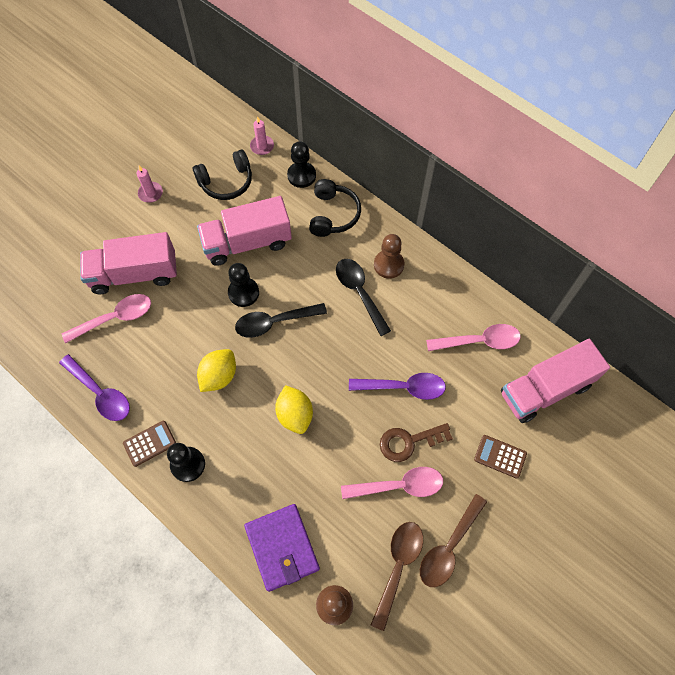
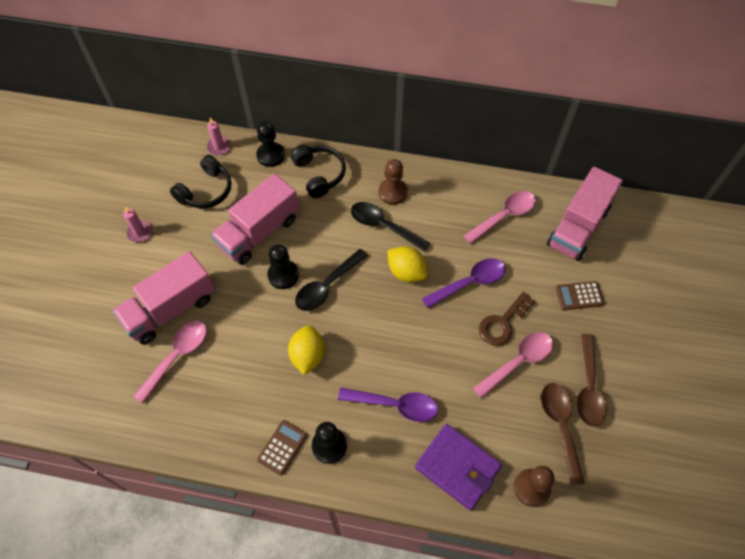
camera: 30 degrees left, 5 degrees down
purple spoon [59,354,130,421] -> purple spoon moved to [338,388,438,422]
yellow lemon [275,385,313,434] -> yellow lemon moved to [387,246,428,282]

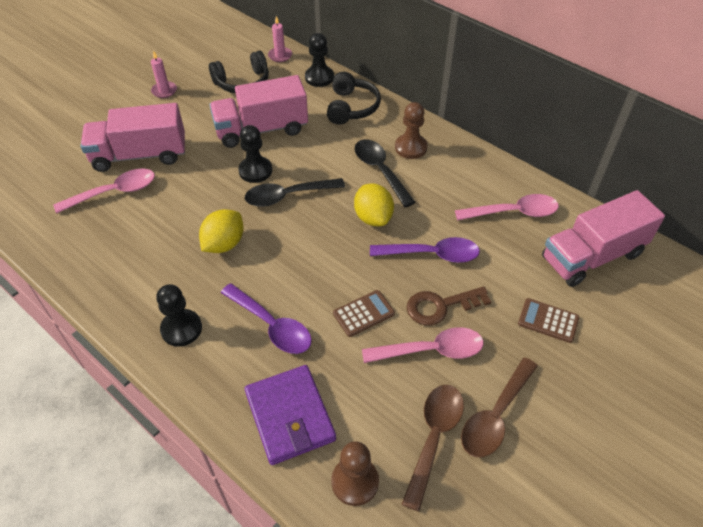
camera: 30 degrees right, 10 degrees down
brown calculator [257,420,307,475] -> brown calculator moved to [333,290,395,337]

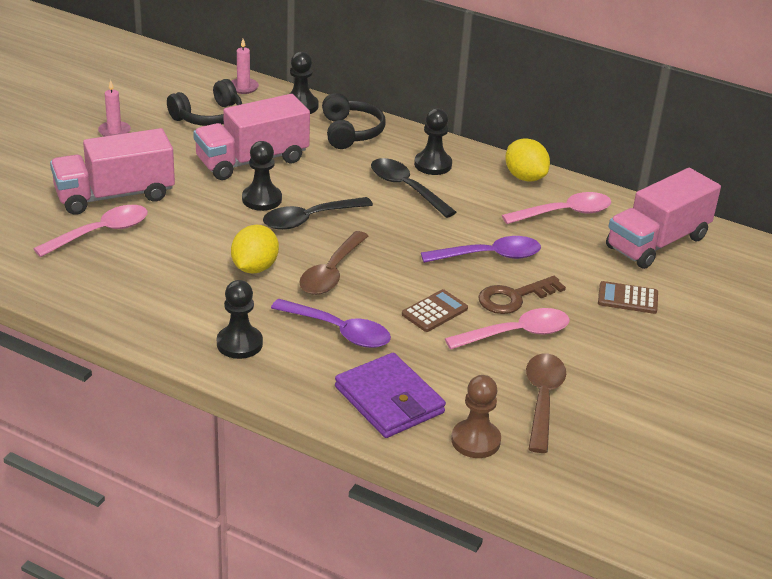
camera: 15 degrees left, 15 degrees down
yellow lemon [354,183,394,226] -> yellow lemon moved to [505,138,550,182]
brown pawn [395,102,428,159] -> black pawn [414,108,452,175]
brown spoon [461,357,538,457] -> brown spoon moved to [299,231,368,295]

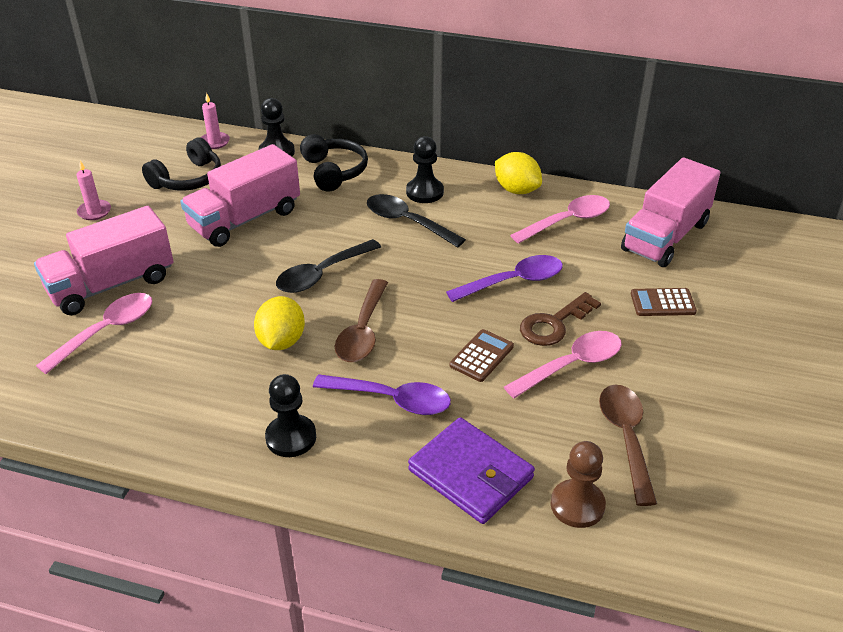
camera: 10 degrees left, 5 degrees up
black pawn [242,141,282,211] -> none

